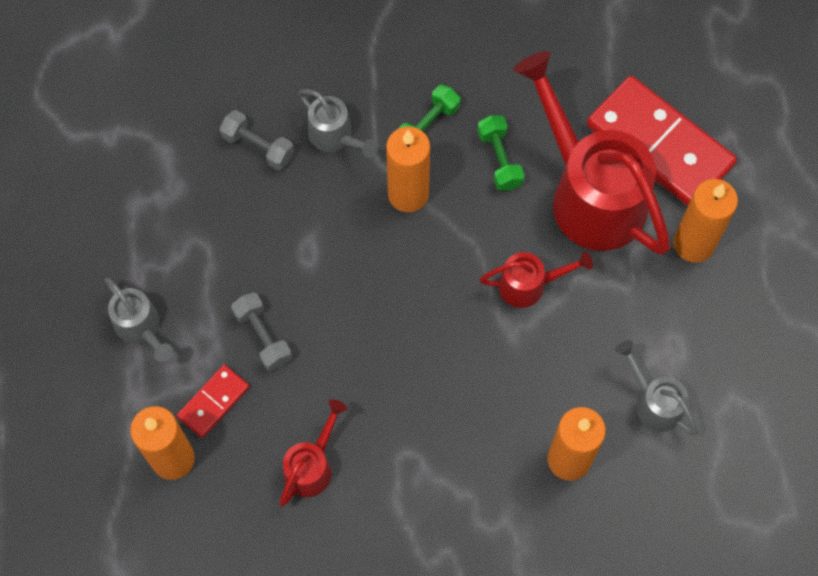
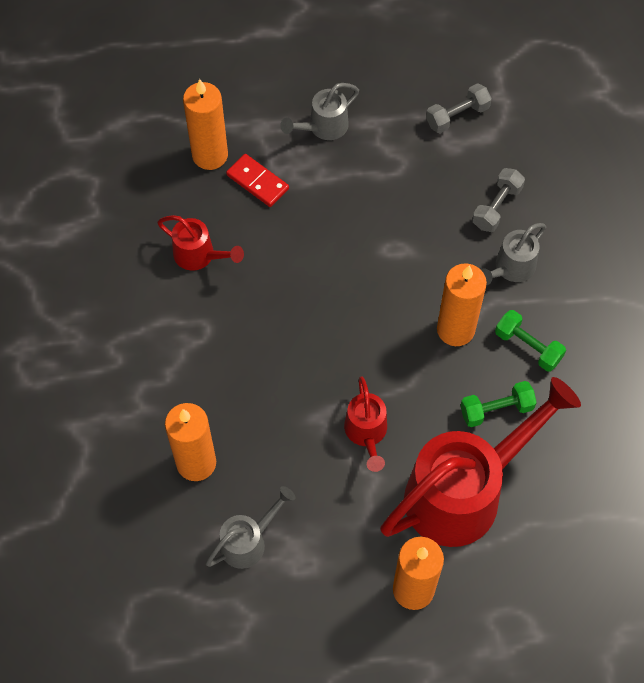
camera: 90 degrees right, 5 degrees down
grey dumbbell [231,292,292,371] -> grey dumbbell moved to [426,83,492,133]
red domino [587,76,737,206] -> none

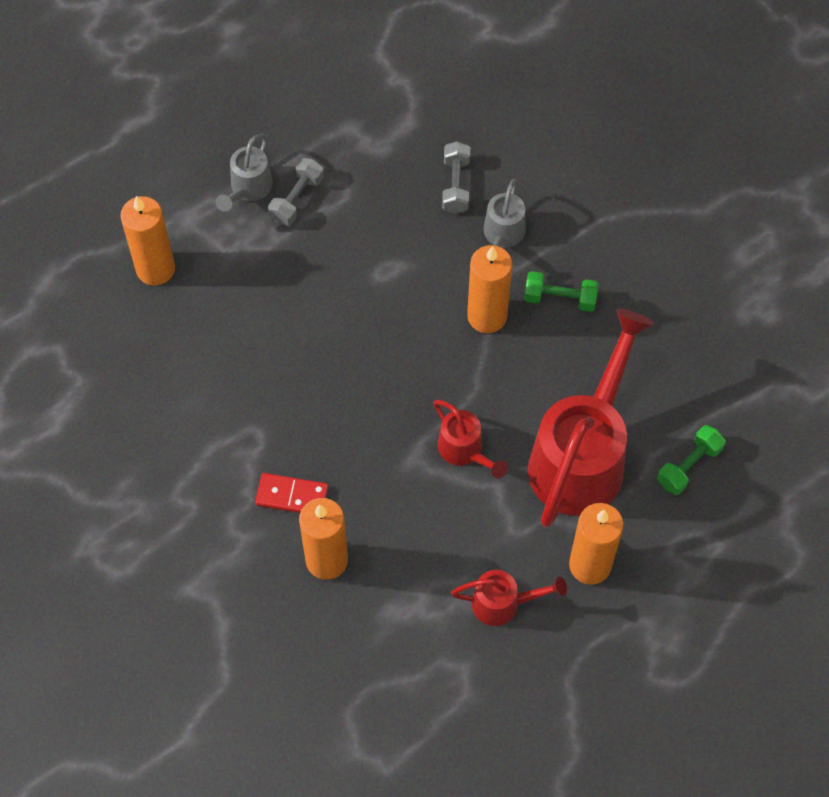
camera: 30 degrees left, 0 degrees up
red watering can [157,215,244,271] -> red watering can moved to [451,570,567,626]
grey watering can [205,486,295,569] -> none
red domino [226,154,289,207] -> red domino moved to [255,473,329,513]
grey dumbbell [426,83,492,133] -> grey dumbbell moved to [268,158,324,226]
green dumbbell [460,381,537,427] -> green dumbbell moved to [657,425,726,495]

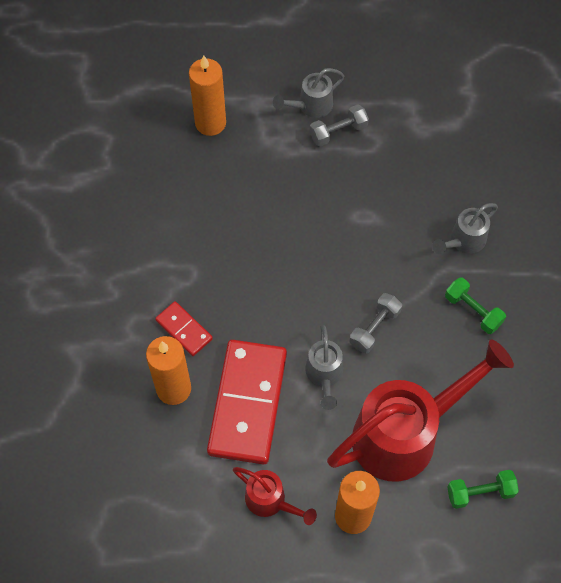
camera: 35 degrees right, 0 degrees up
red watering can [433,400,508,479] -> grey watering can [305,325,343,410]
grey dumbbell [442,141,470,214] -> grey dumbbell moved to [350,293,402,353]
orange candle [467,245,512,333] -> none
none -> red domino [207,340,287,464]

